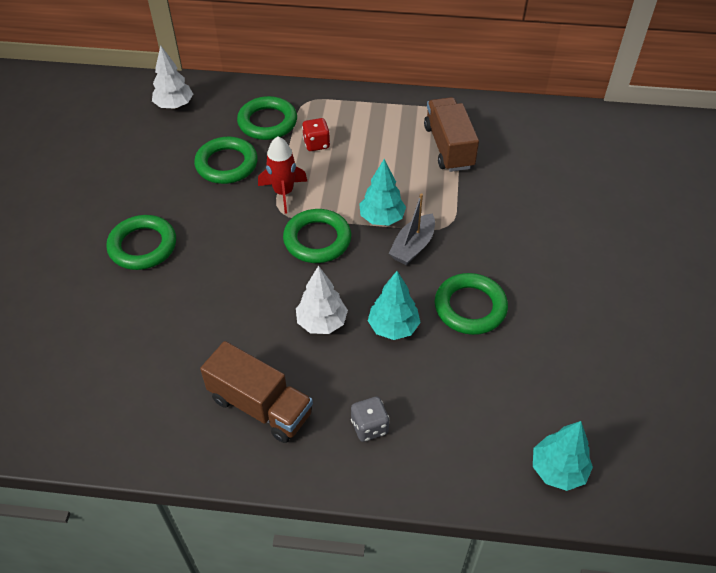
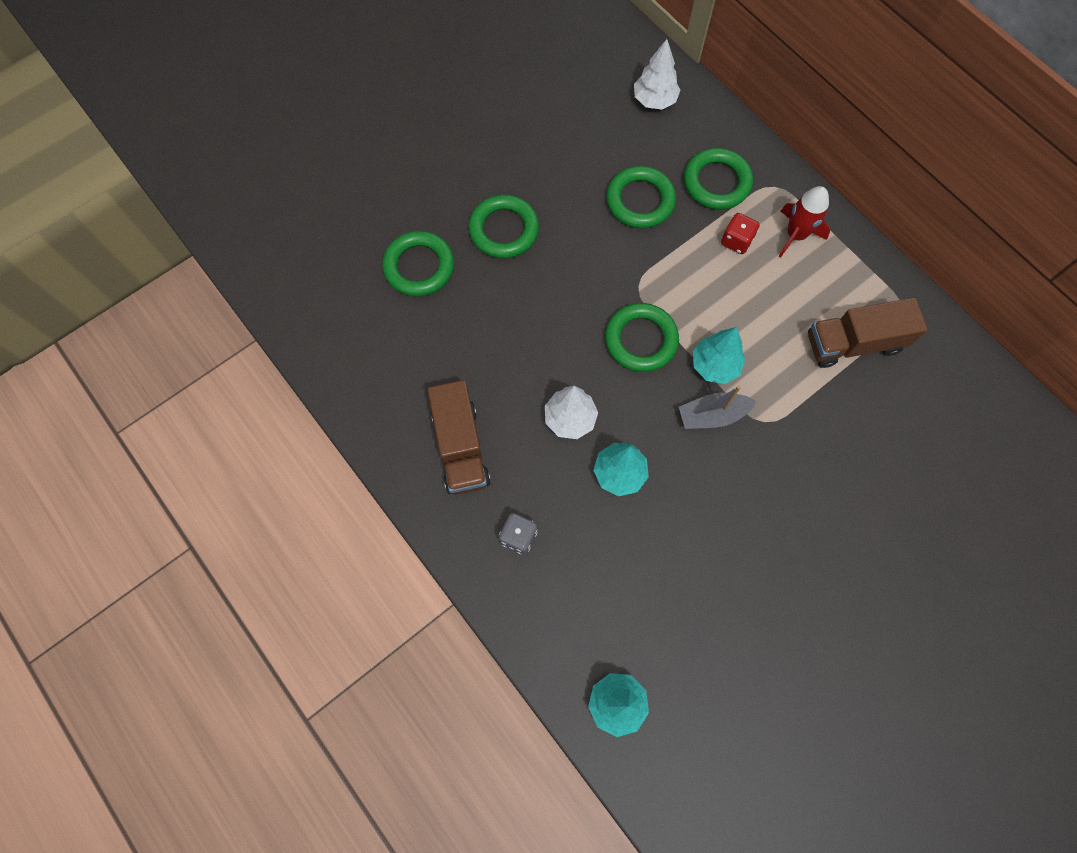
camera: 45 degrees right, 20 degrees up
red rocket [258,136,307,214] -> red rocket moved to [779,186,830,258]
brown truck [424,97,479,172] -> brown truck turned 135 degrees counterclockwise [808,298,928,368]
green ring [435,273,508,335] -> green ring moved to [382,231,454,297]

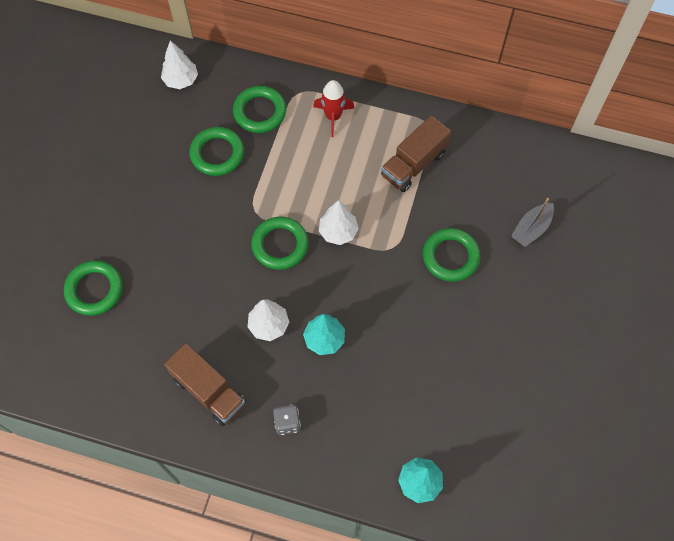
camera: 35 degrees left, 5 degrees down
green ring [468,195,539,259] -> green ring moved to [423,228,480,282]
grey boat [679,386,757,429] -> grey boat moved to [511,198,554,247]
turquoise tree [693,327,745,384] -> white tree [319,200,359,245]
red dice [721,213,760,254] -> none

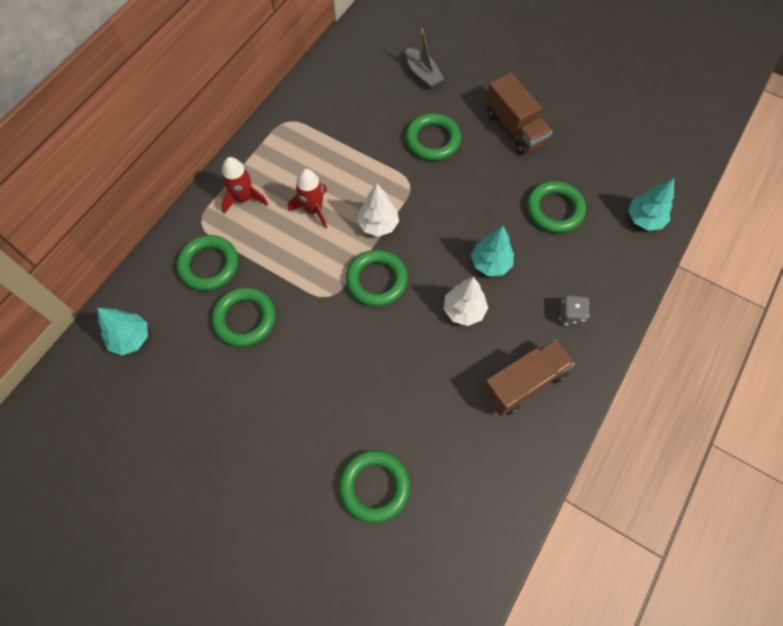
camera: 75 degrees left, 0 degrees up
white tree [161,40,198,89] -> turquoise tree [97,308,148,355]
brown truck [381,116,451,192] -> brown truck moved to [486,73,552,155]
none -> red rocket [288,169,327,229]
none -> green ring [527,181,586,233]

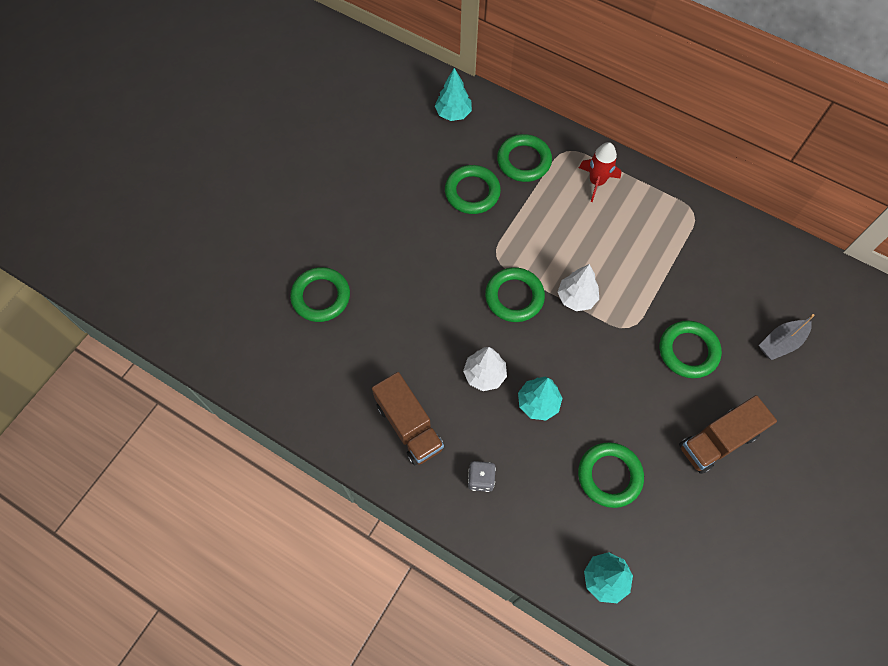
camera: 90 degrees right, 0 degrees up
red rocket [288,169,327,229] -> none

